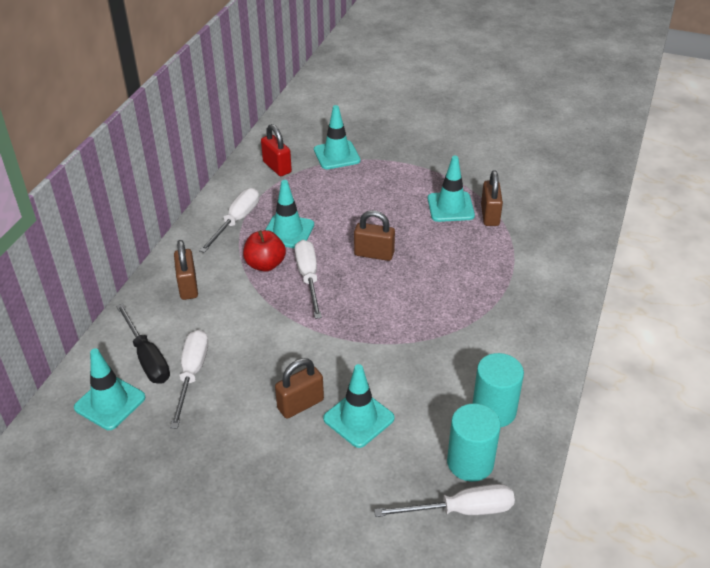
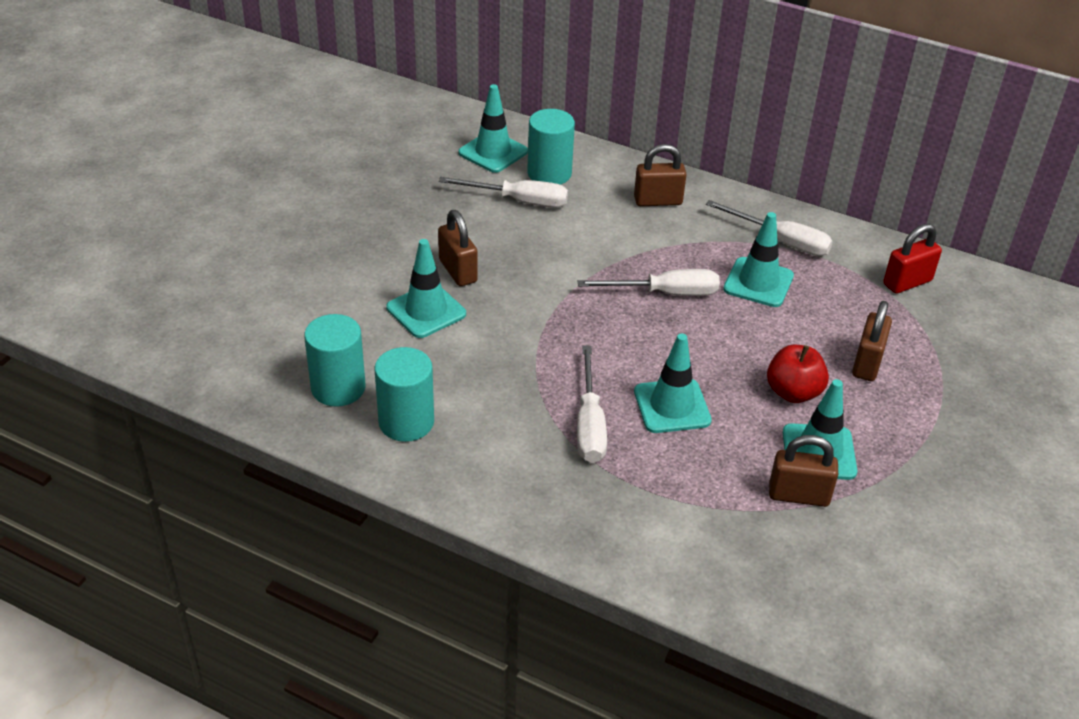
camera: 95 degrees right, 0 degrees up
black screwdriver [116,304,170,384] -> turquoise cylinder [527,109,575,185]
red apple [243,230,286,272] -> red apple moved to [767,345,829,403]
turquoise traffic cone [314,105,361,169] -> turquoise traffic cone moved to [634,333,712,433]
brown padlock [354,211,395,261] -> brown padlock moved to [852,301,892,381]
white screwdriver [374,484,515,517] -> white screwdriver moved to [577,346,607,463]

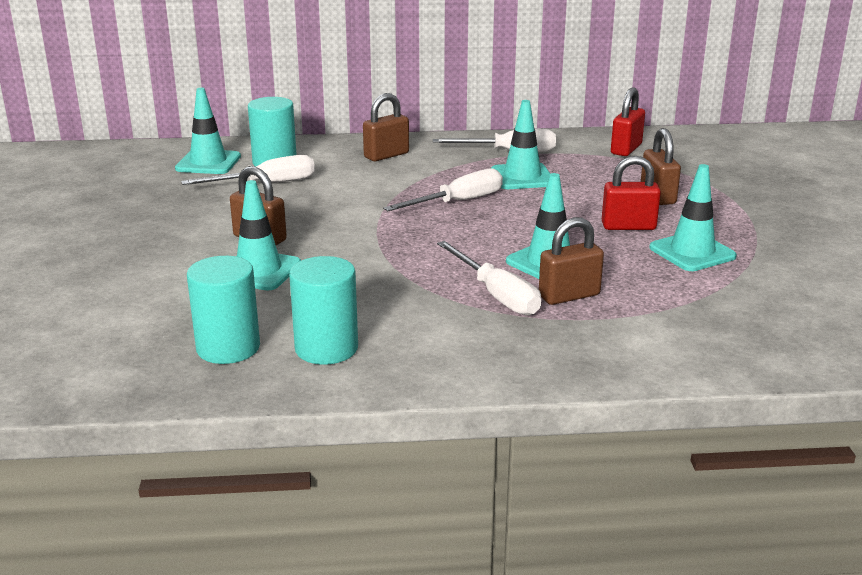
camera: 30 degrees left, 15 degrees down
red apple [767,345,829,403] -> red padlock [602,156,661,230]
brown padlock [769,435,838,507] -> brown padlock moved to [539,217,604,305]

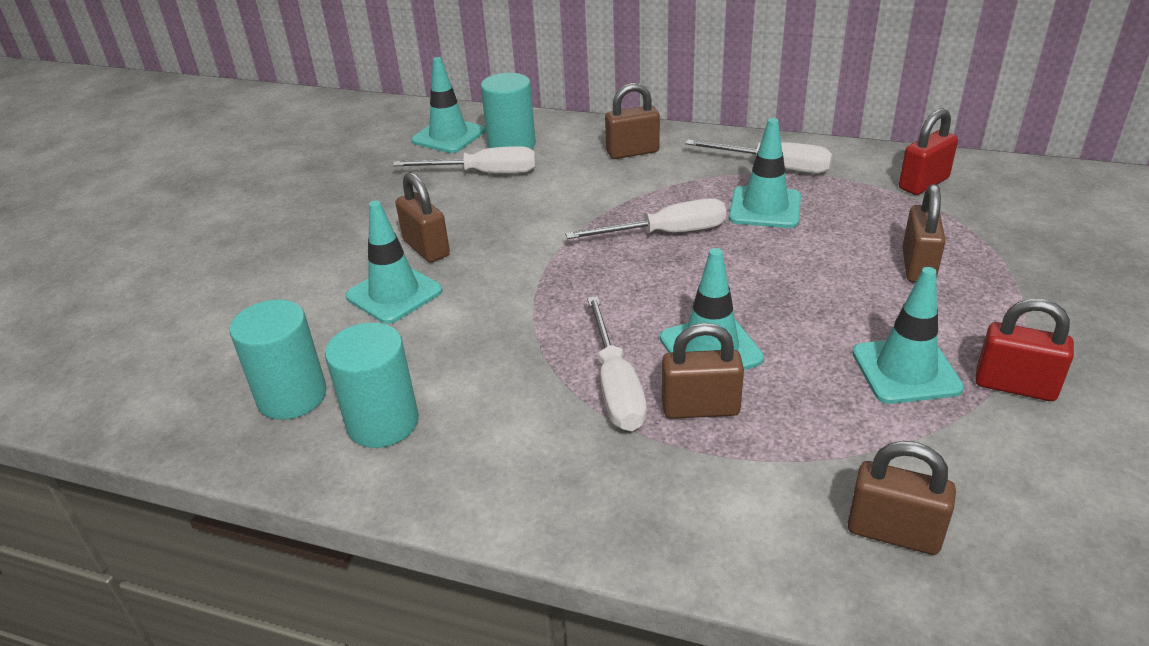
camera: 25 degrees right, 10 degrees up
red padlock [602,156,661,230] -> red padlock moved to [975,299,1074,401]
none -> brown padlock [847,441,956,555]

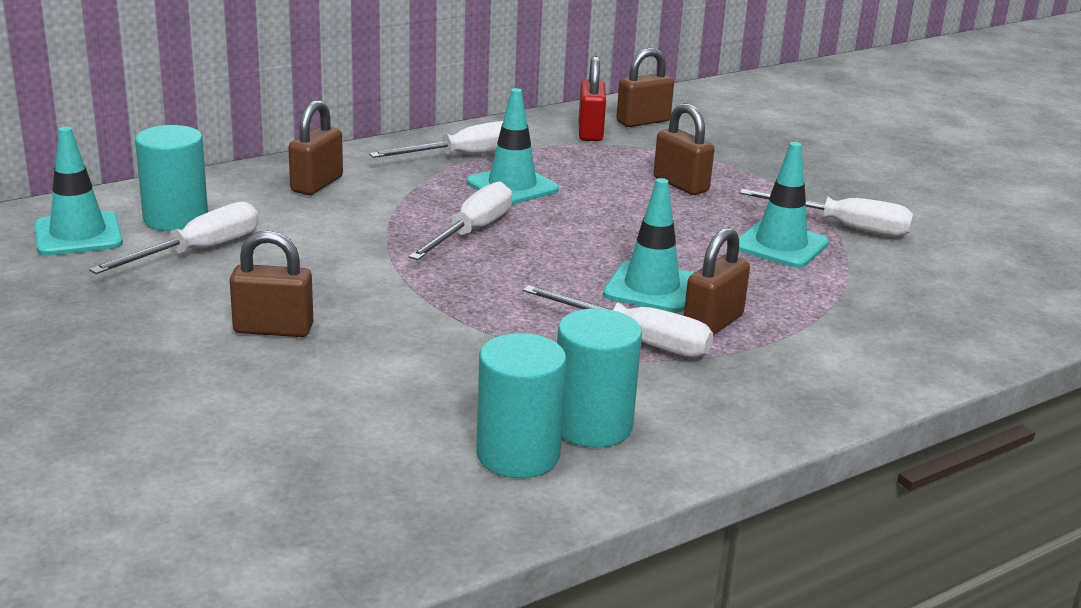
camera: 55 degrees left, 10 degrees down
turquoise cylinder [230,299,327,420] -> turquoise cylinder moved to [557,308,642,448]
turquoise traffic cone [346,200,442,324] -> none
brown padlock [847,441,956,555] -> brown padlock moved to [616,48,674,127]
red padlock [975,299,1074,401] -> white screwdriver [740,189,913,236]

